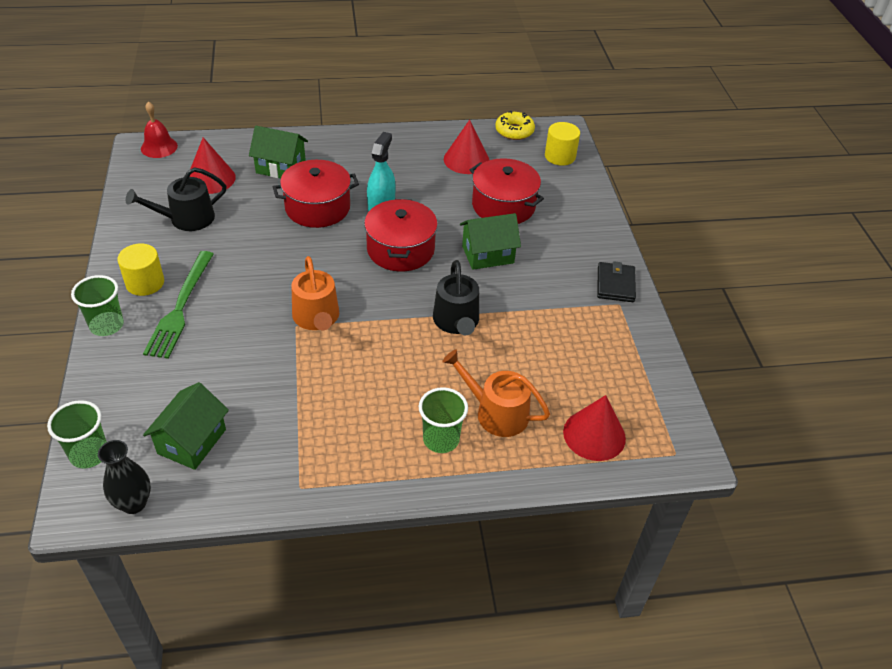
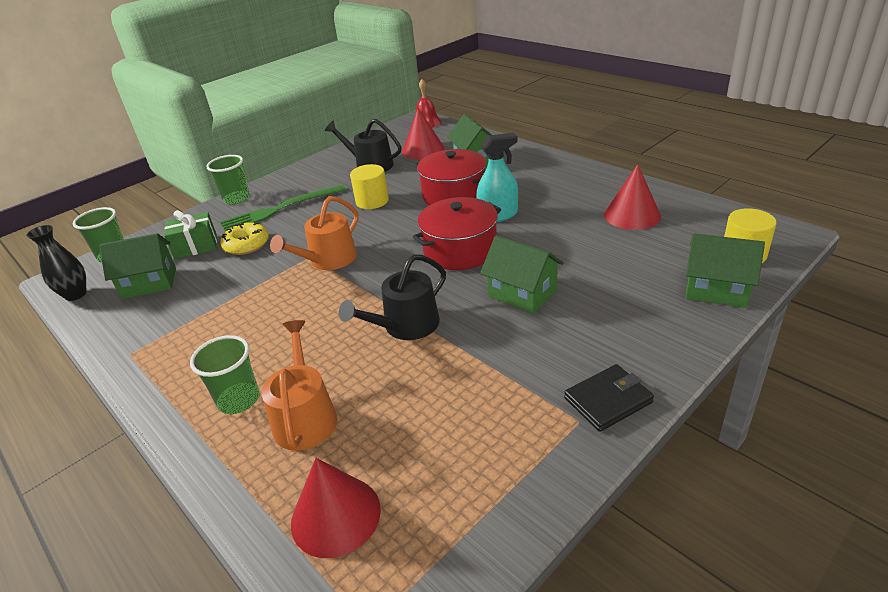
camera: 60 degrees right, 10 degrees down
yellow cylinder [117,243,164,296] -> yellow cylinder moved to [350,164,389,209]
red pot [470,158,544,224] -> none
yellow donut [495,111,535,140] -> yellow donut moved to [220,222,269,255]
none -> green gift [164,210,217,259]
none -> green house [686,234,765,308]

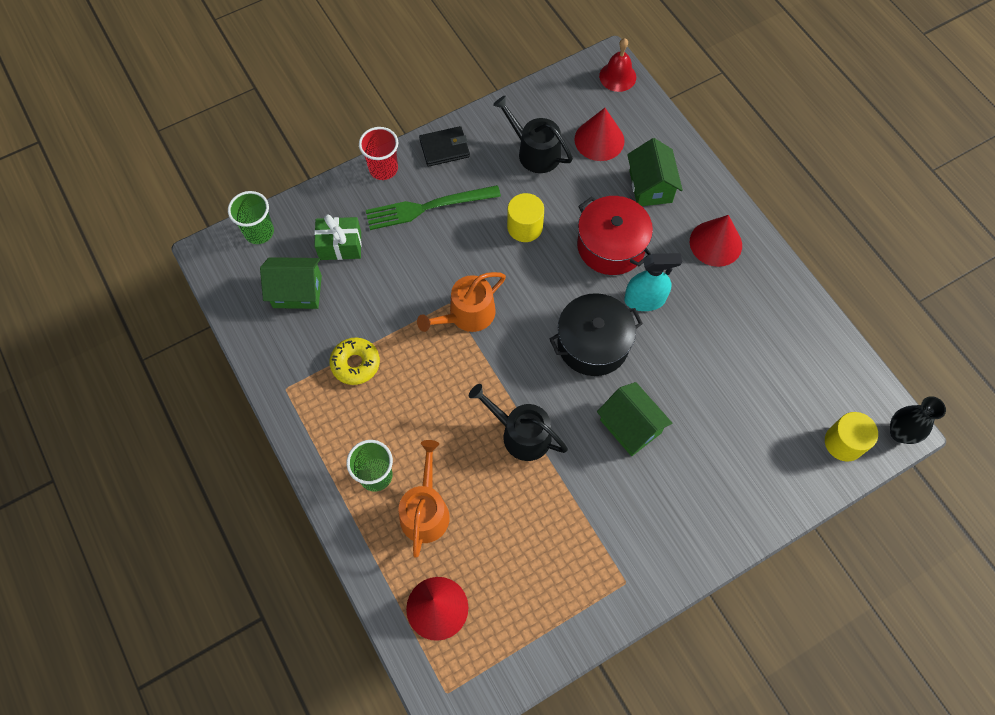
camera: 10 degrees right, 30 degrees up
black vase [27,225,87,301] -> black vase moved to [890,396,946,444]
green cup [206,155,250,205] -> red cup [359,127,398,180]
yellow donut [220,222,269,255] -> yellow donut moved to [330,338,380,385]
black watering can [339,254,446,340] -> black watering can turned 60 degrees clockwise [469,384,568,461]
red pot [413,197,501,270] -> black pot [550,293,643,376]
black wallet [564,364,654,432] -> black wallet moved to [419,126,470,167]
red cone [604,164,661,230] -> red cone moved to [690,215,742,267]
green house [686,234,765,308] -> none

